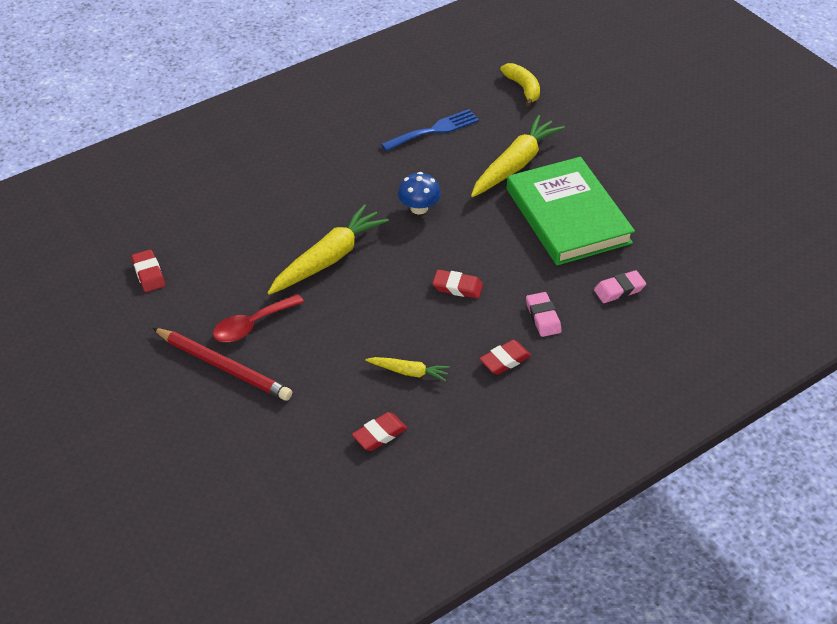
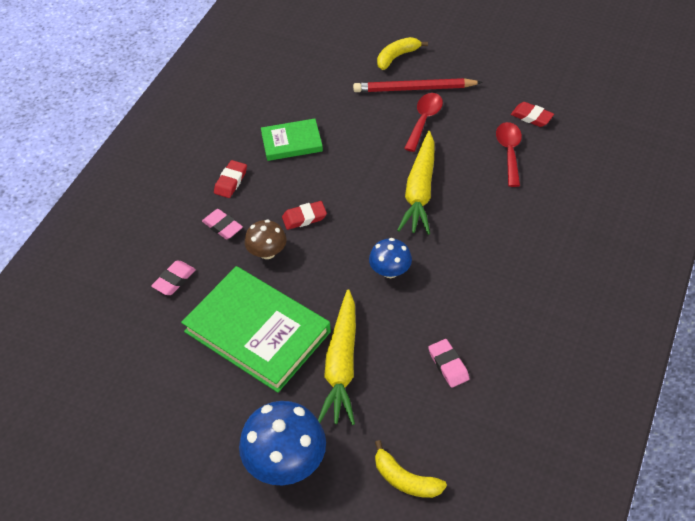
camera: 150 degrees right, 5 degrees up
red eraser [352,412,407,451] -> none
yellow carrot [365,357,450,381] -> green book [261,119,323,161]
blue fork [381,109,479,151] -> pink eraser [428,339,470,388]
none -> blue mushroom [239,401,326,485]
none -> brown mushroom [245,220,287,259]
none -> yellow banana [377,37,428,70]
none -> red spoon [496,122,522,187]

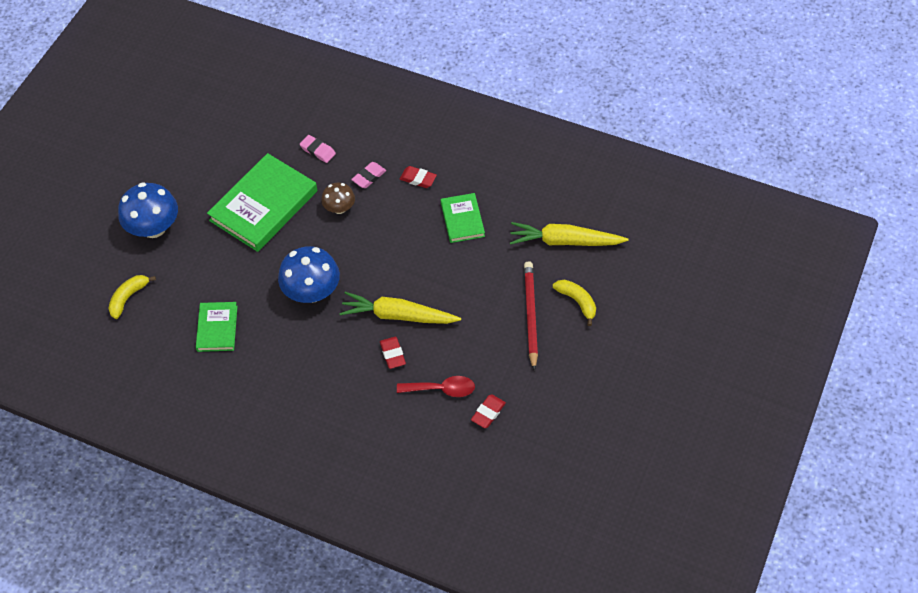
camera: 90 degrees right, 5 degrees up
red eraser [282,201,327,230] -> red eraser moved to [380,337,406,369]
yellow carrot [318,289,356,425] -> yellow carrot moved to [510,222,628,246]
blue mushroom [369,238,412,278] -> blue mushroom [278,246,340,303], size x1.74
red spoon [404,93,443,152] -> none
pink eraser [428,339,470,388] -> green book [196,302,238,352]

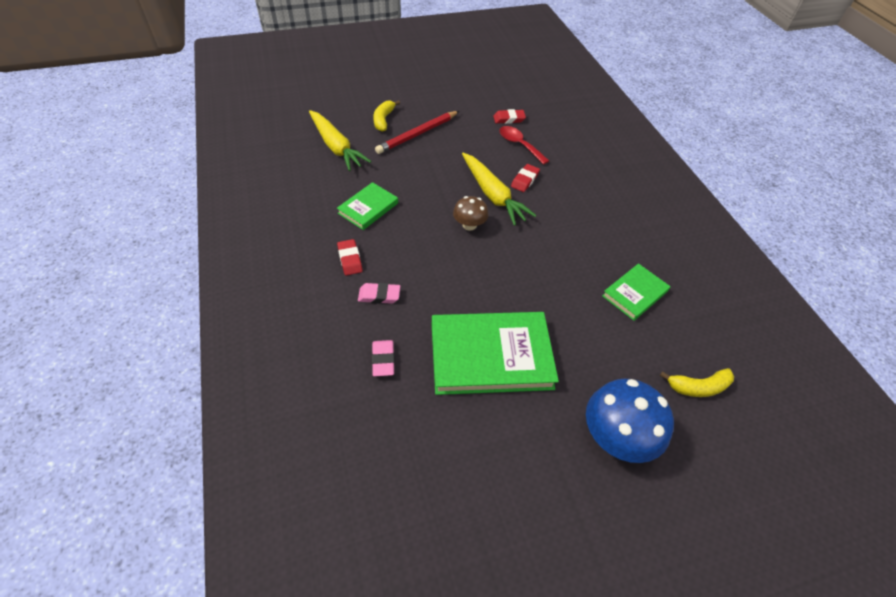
camera: 135 degrees left, 5 degrees down
blue mushroom [278,246,340,303] -> none
brown mushroom [321,183,355,214] -> brown mushroom moved to [453,196,489,231]

